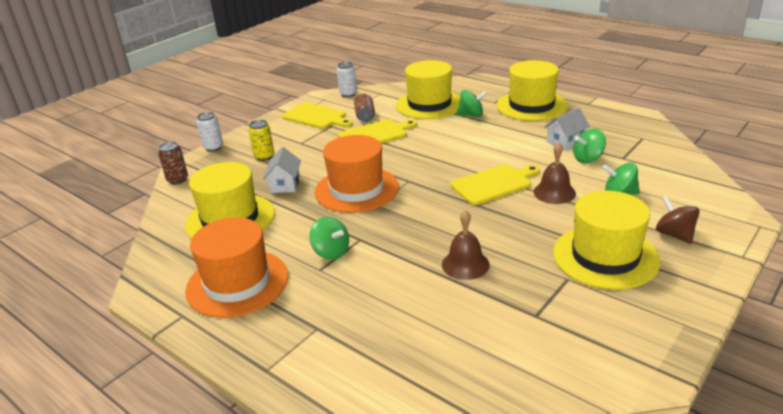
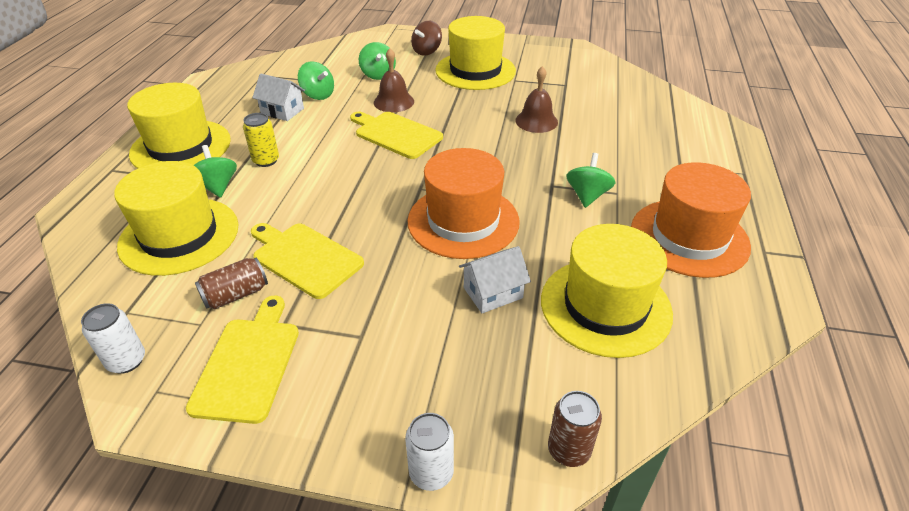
camera: 120 degrees left, 10 degrees up
yellow can [248,120,274,161] -> yellow can moved to [243,113,279,167]

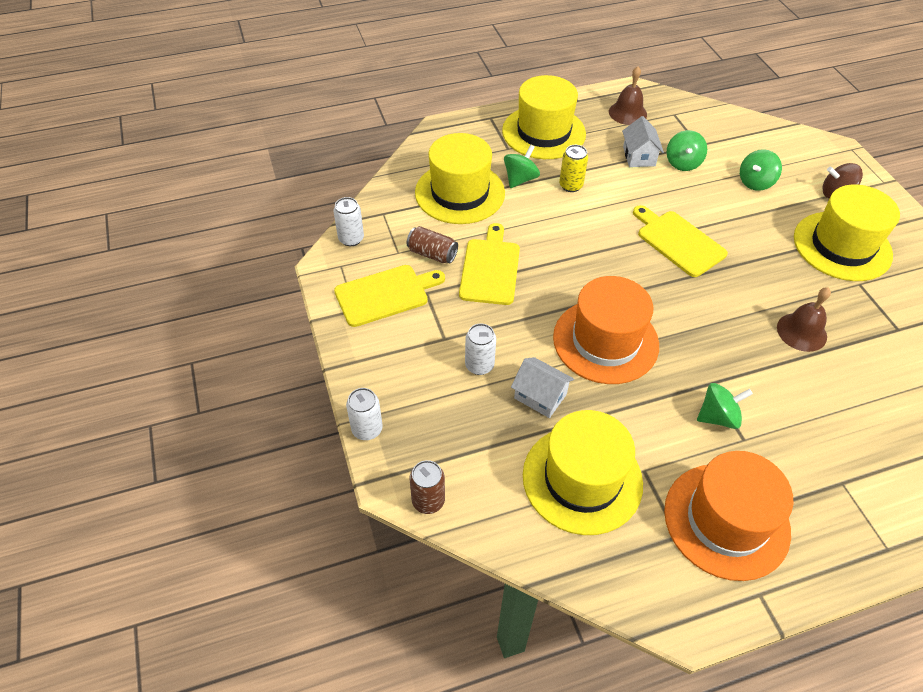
camera: 60 degrees right, 10 degrees up
yellow cutting board [350,112,443,159] -> yellow cutting board turned 45 degrees counterclockwise [633,205,728,277]
brown bell [374,48,414,112] -> brown bell moved to [609,66,647,125]
none -> white can [465,323,496,375]

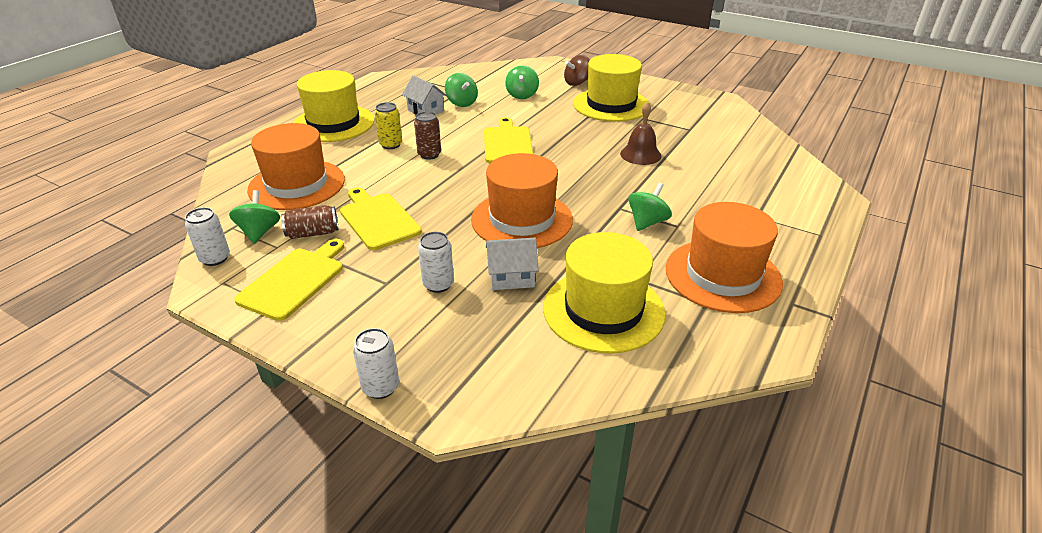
camera: 40 degrees left, 15 degrees down
brown can [409,460,445,514] -> brown can moved to [414,112,441,160]
yellow hat [415,133,505,224] -> orange hat [247,123,345,210]
green spinning top [504,145,540,188] -> green spinning top moved to [229,190,280,244]
brown bell [609,66,647,125] -> none
yellow cutting board [633,205,728,277] -> yellow cutting board turned 75 degrees clockwise [484,117,533,163]

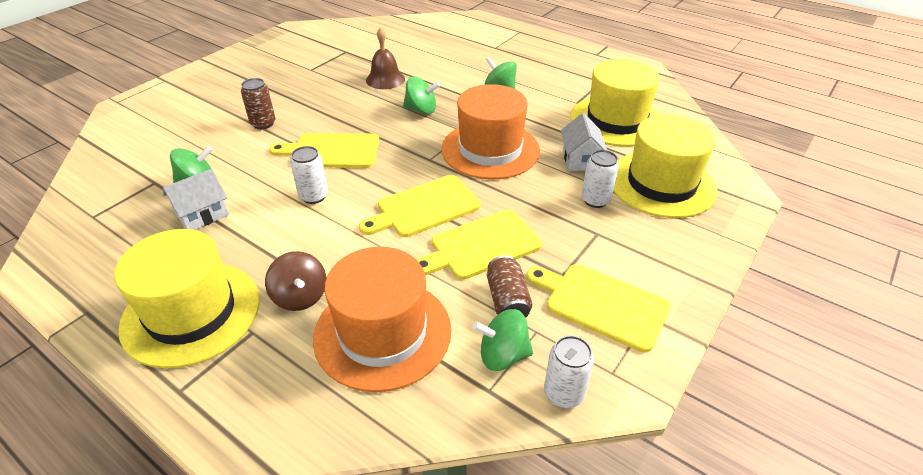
camera: 85 degrees left, 5 degrees up
white can [353,328,399,399] -> white can moved to [290,146,328,204]
yellow can [375,102,402,149] -> none
brown can [414,112,441,160] -> brown can moved to [241,78,276,129]
green spinning top [505,66,539,99] -> green spinning top moved to [403,77,440,114]
brown spinning top [564,55,590,86] -> brown spinning top moved to [265,251,326,311]
yellow hat [573,54,650,122] -> yellow hat moved to [613,114,717,218]
orange hat [666,202,783,313] -> none
none -> yellow cutting board [359,175,481,237]

